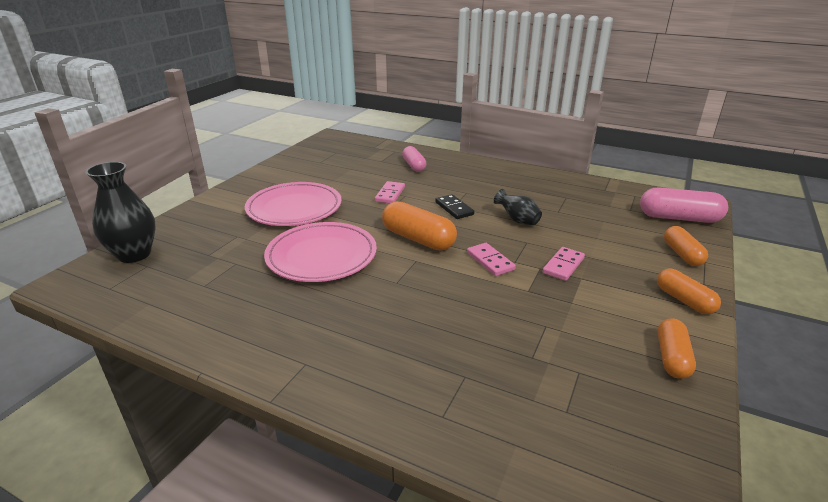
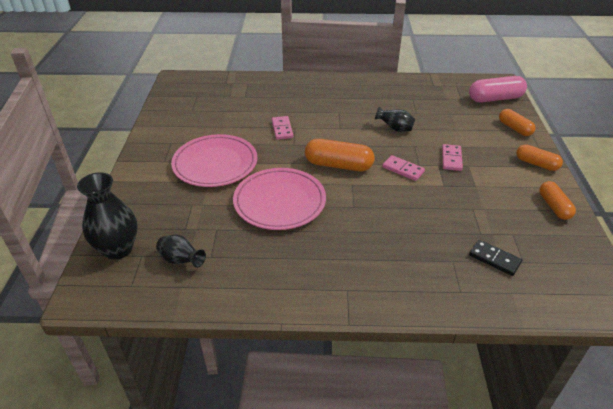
camera: 25 degrees left, 10 degrees up
pink capsule [402,146,427,172] -> none
black domino [435,194,474,219] -> black domino moved to [469,240,522,276]
none -> black vase [156,235,206,268]

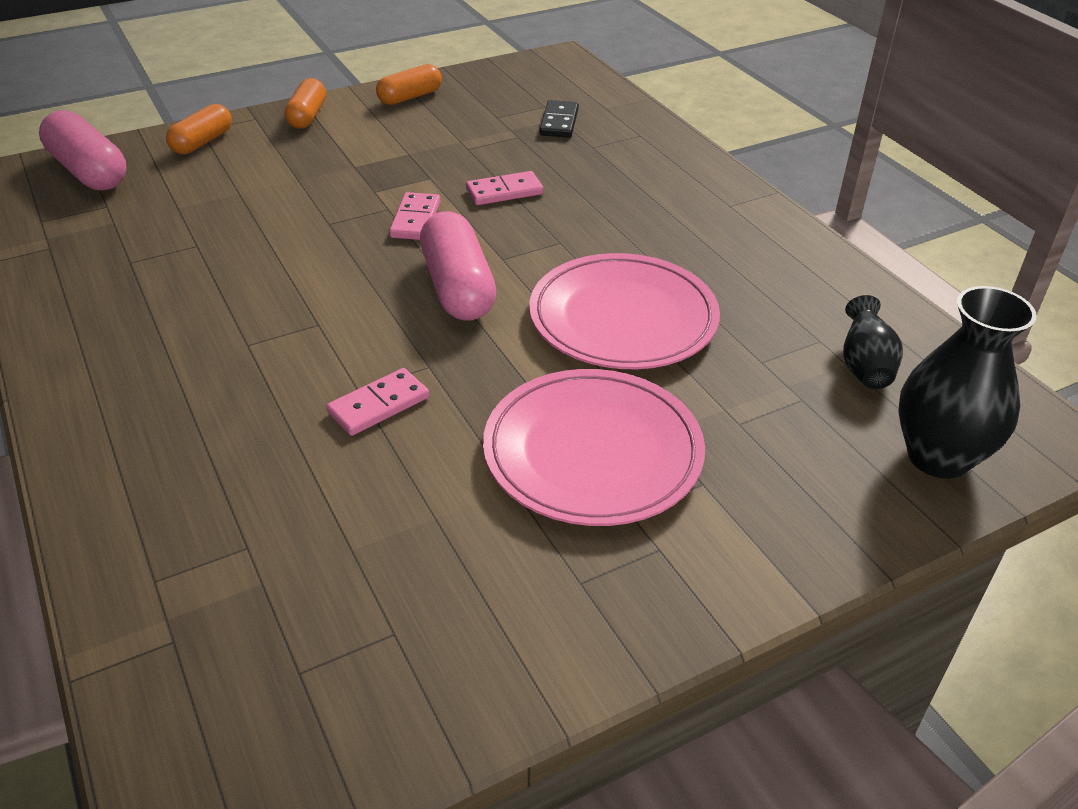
camera: 120 degrees left, 0 degrees up
orange capsule [305,139,374,171] -> pink capsule [420,211,496,321]
black vase [375,106,415,132] -> none
pink domino [442,144,463,171] -> pink domino moved to [466,171,544,205]

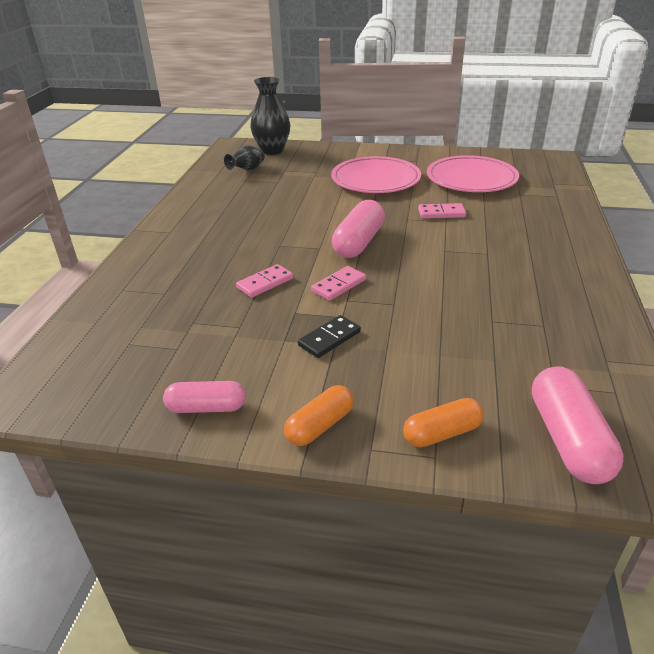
camera: 140 degrees left, 5 degrees down
orange capsule [376,64,442,105] -> pink capsule [163,381,246,413]
pink domino [466,171,544,205] -> pink domino turned 60 degrees counterclockwise [236,264,293,298]
pink plate [529,253,720,369] -> pink plate moved to [427,155,519,192]
black domino [539,100,579,138] -> black domino moved to [298,315,361,358]

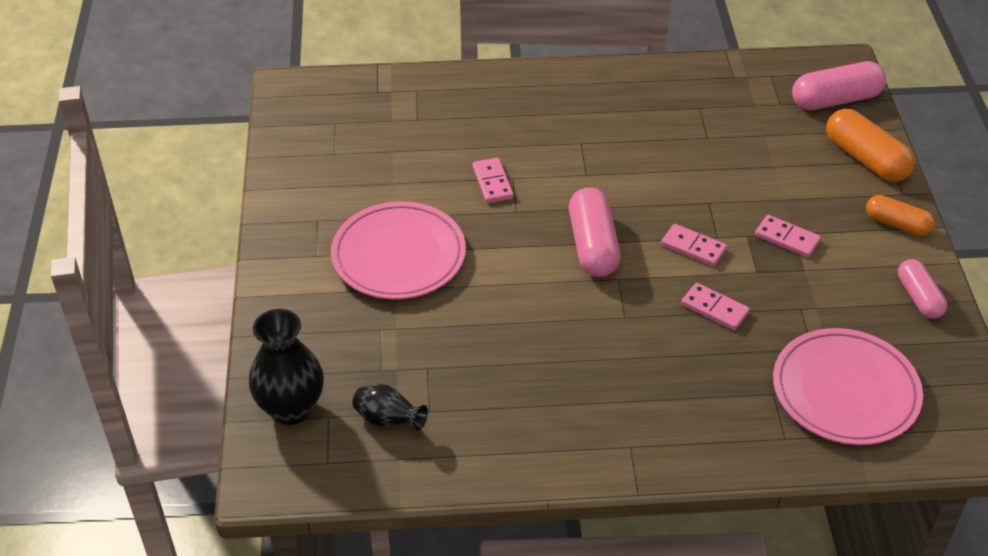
camera: 105 degrees left, 10 degrees up
black domino [298,315,361,358] -> pink domino [755,215,821,257]
pink capsule [332,200,385,258] -> pink capsule turned 75 degrees clockwise [569,187,621,277]
orange capsule [403,398,484,447] -> orange capsule [826,109,915,182], size x1.56
pink plate [427,155,519,192] -> pink plate moved to [773,328,923,445]

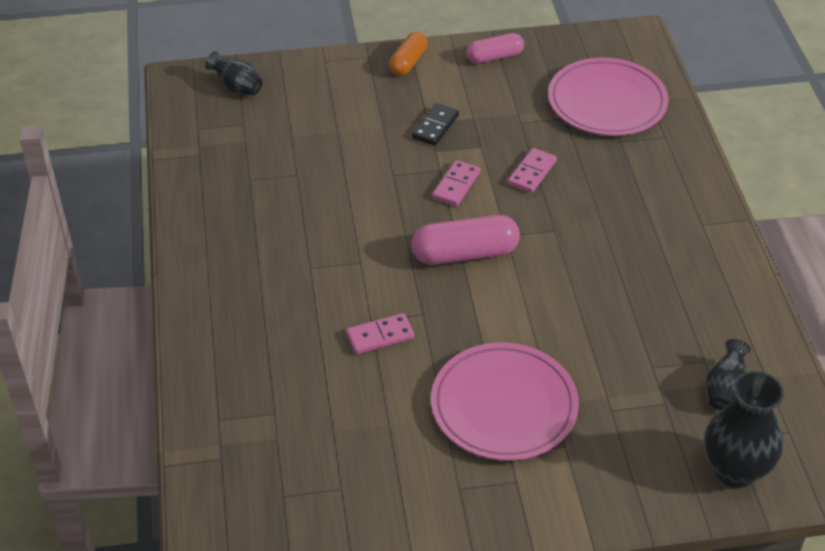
camera: 95 degrees left, 0 degrees up
pink domino [755,215,821,257] -> black domino [412,103,459,146]
pink capsule [792,61,886,110] -> black vase [205,51,263,95]
orange capsule [826,109,915,182] -> none

